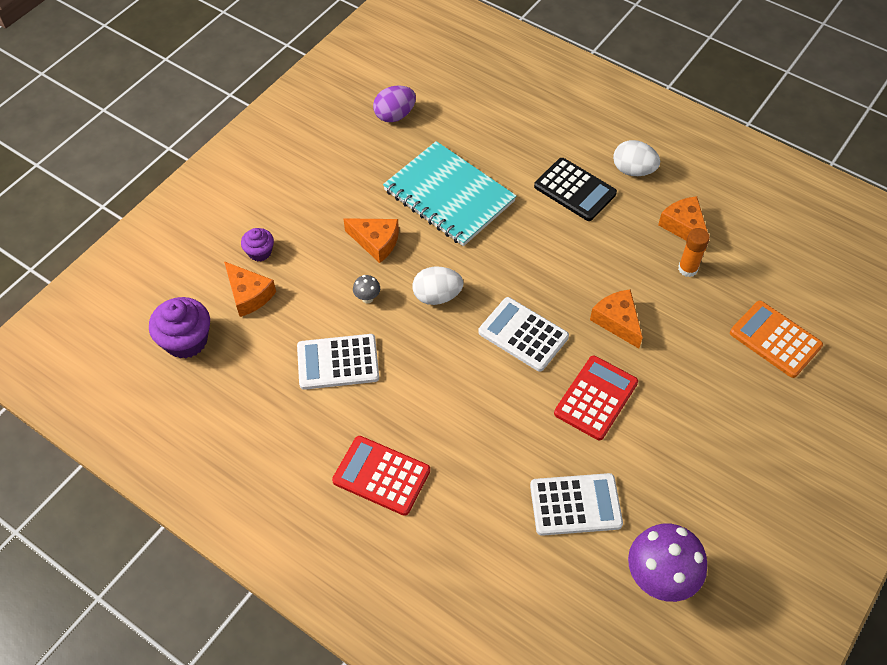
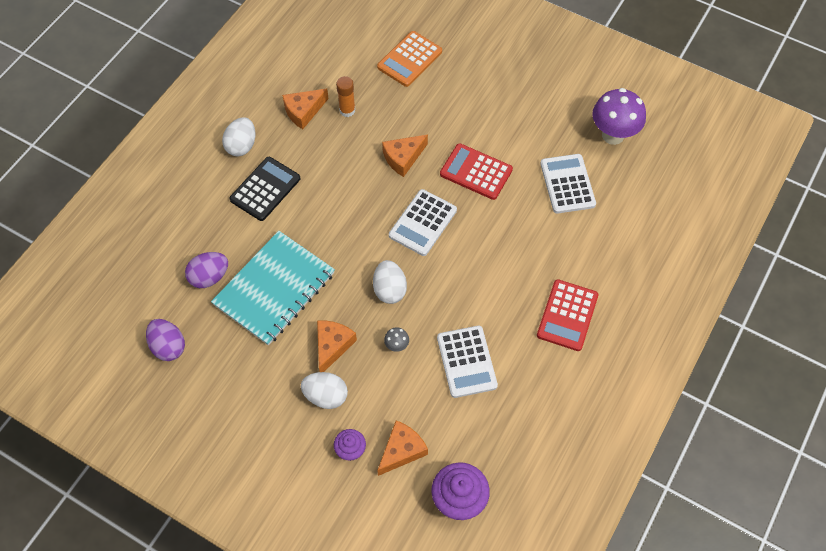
camera: 95 degrees left, 5 degrees up
none -> purple egg [185,252,228,288]
none -> white egg [301,372,348,409]

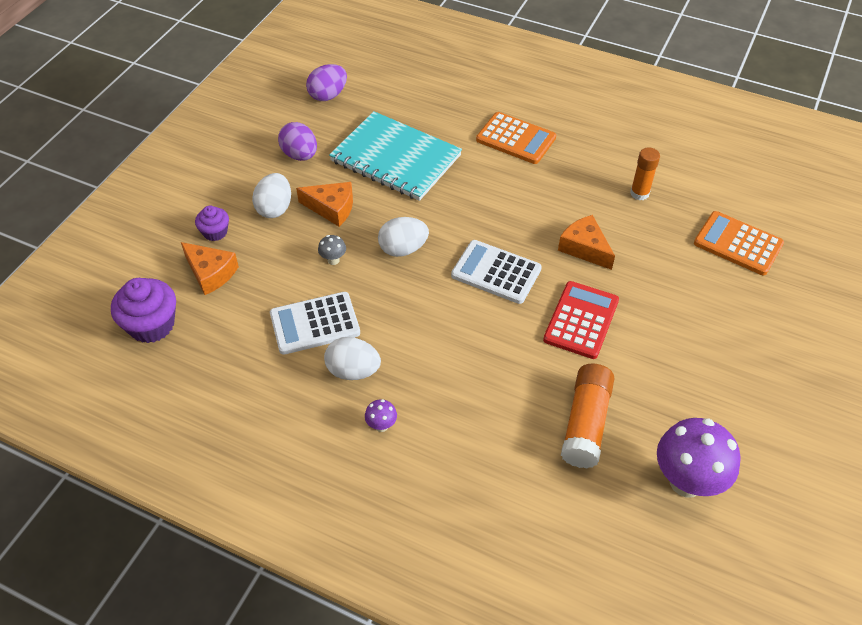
camera: 85 degrees right, 10 degrees down
purple egg [185,252,228,288] -> purple egg moved to [278,122,317,161]
white egg [222,117,255,157] -> white egg moved to [324,337,381,380]
black calculator [229,157,300,221] -> orange calculator [476,112,556,164]
orange cheese [282,89,329,129] -> none
red calculator [537,279,598,351] -> purple mushroom [365,399,397,432]
white calculator [540,154,596,214] -> orange glue stick [561,363,614,468]

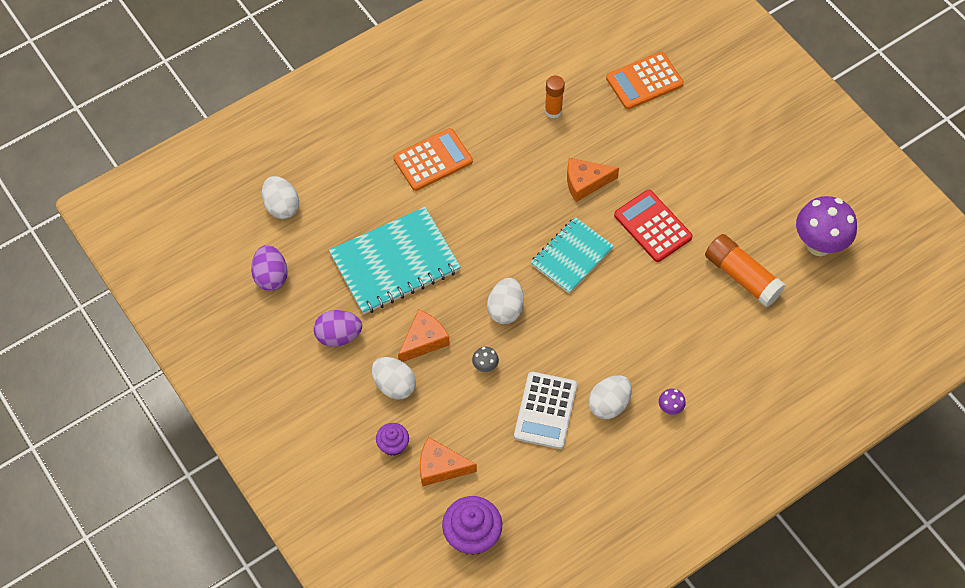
camera: 60 degrees left, 10 degrees up
orange cheese [181,242,239,295] -> orange cheese turned 150 degrees counterclockwise [420,437,477,486]
white calculator [451,240,542,304] -> turquoise notebook [531,217,614,294]
none -> white egg [262,176,299,219]

